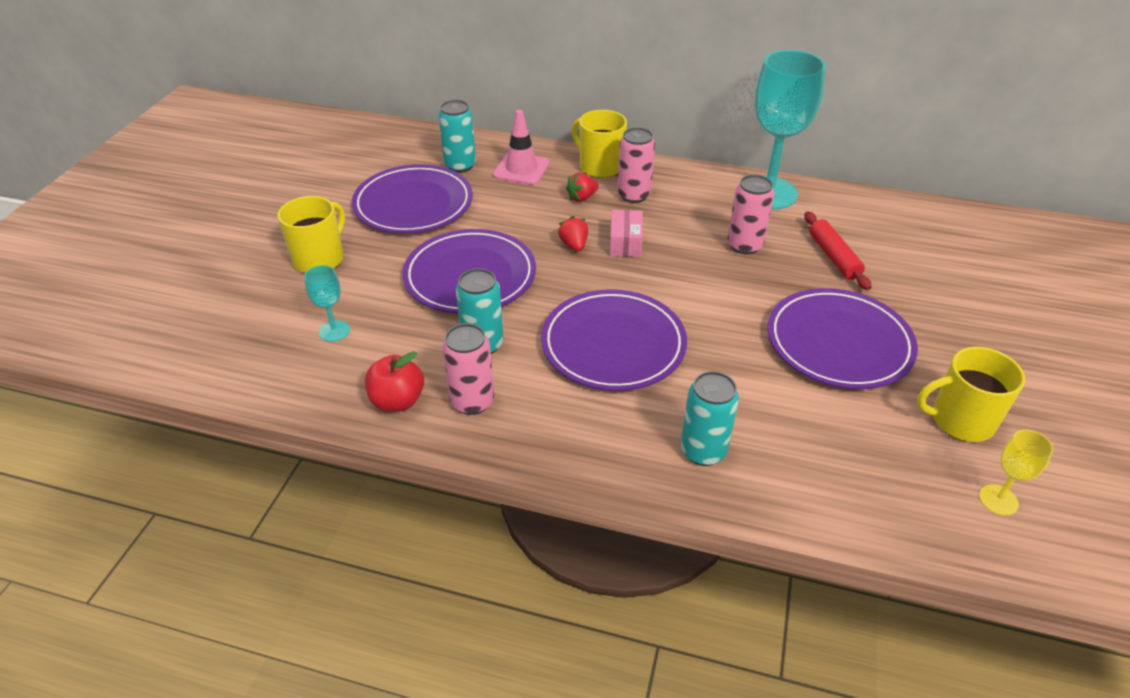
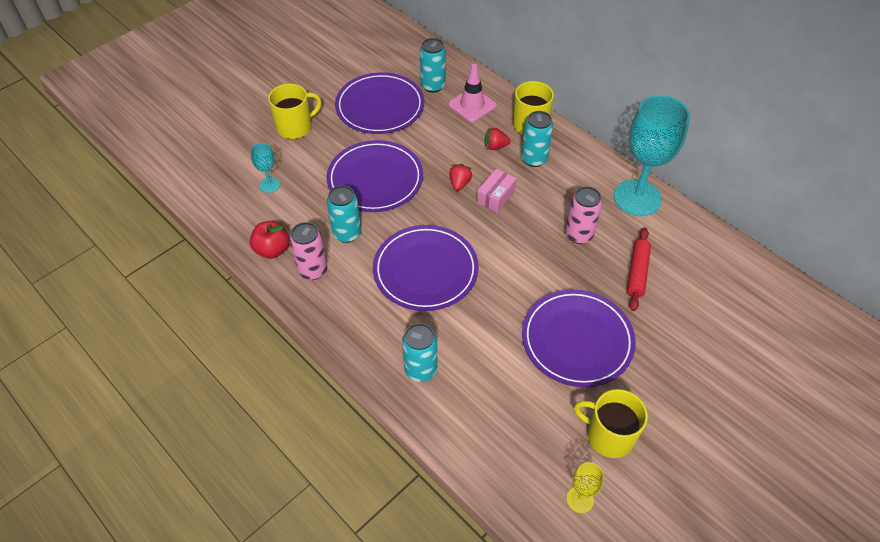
camera: 30 degrees right, 10 degrees up
pink can [617,127,655,203] -> turquoise can [521,111,553,167]

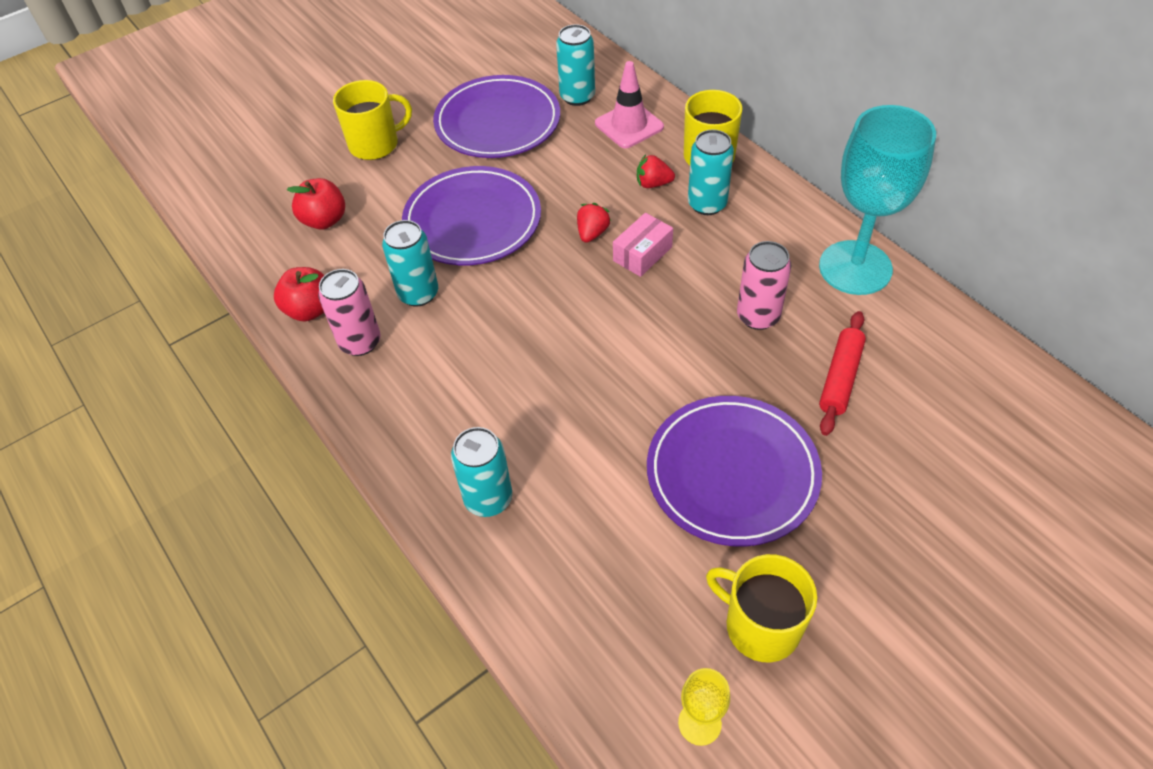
camera: 10 degrees right, 0 degrees up
turquoise goblet [250,143,280,193] -> red apple [287,178,345,230]
purple plate [373,225,479,311] -> none

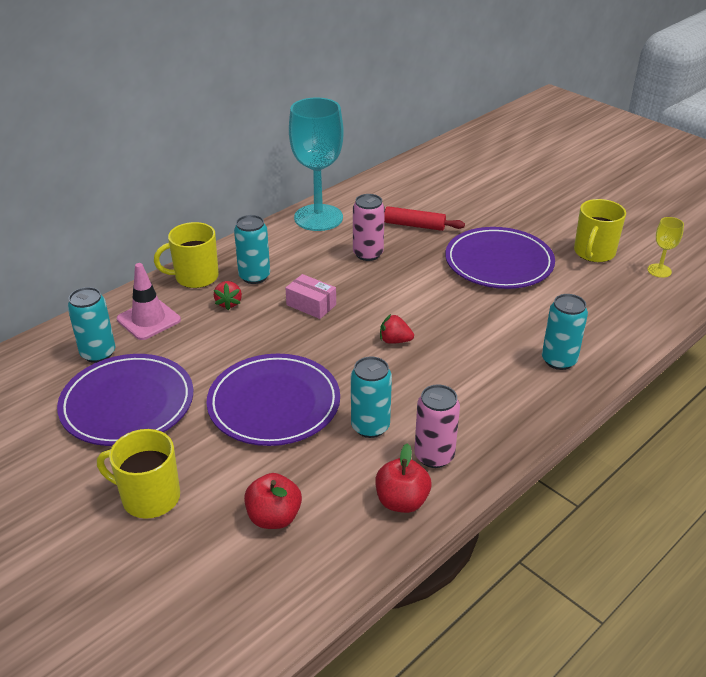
camera: 100 degrees left, 15 degrees down
yellow mug [333,80,412,160] -> yellow mug turned 45 degrees counterclockwise [97,429,180,519]
red strawberry [577,203,611,243] -> red strawberry moved to [380,314,414,344]

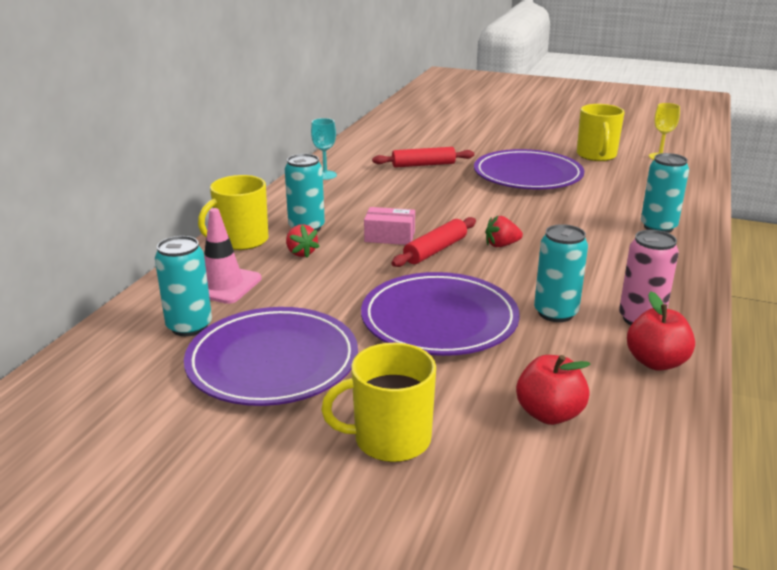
camera: 25 degrees left, 10 degrees down
turquoise goblet [289,97,344,231] -> turquoise goblet [311,118,337,180], size x0.44
pink can [353,194,385,261] -> none
none -> red rolling pin [391,217,476,267]

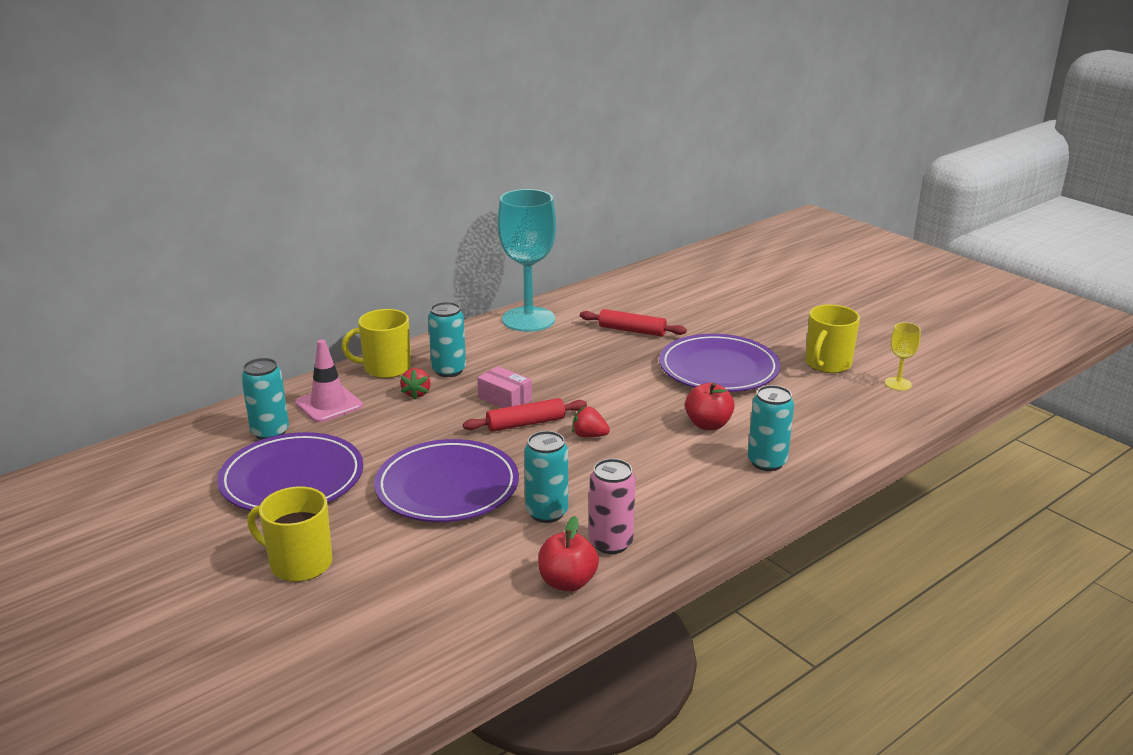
camera: 30 degrees right, 0 degrees up
turquoise goblet [311,118,337,180] -> turquoise goblet [498,189,556,332], size x2.28
red apple [516,355,591,425] -> red apple moved to [685,382,735,430]

